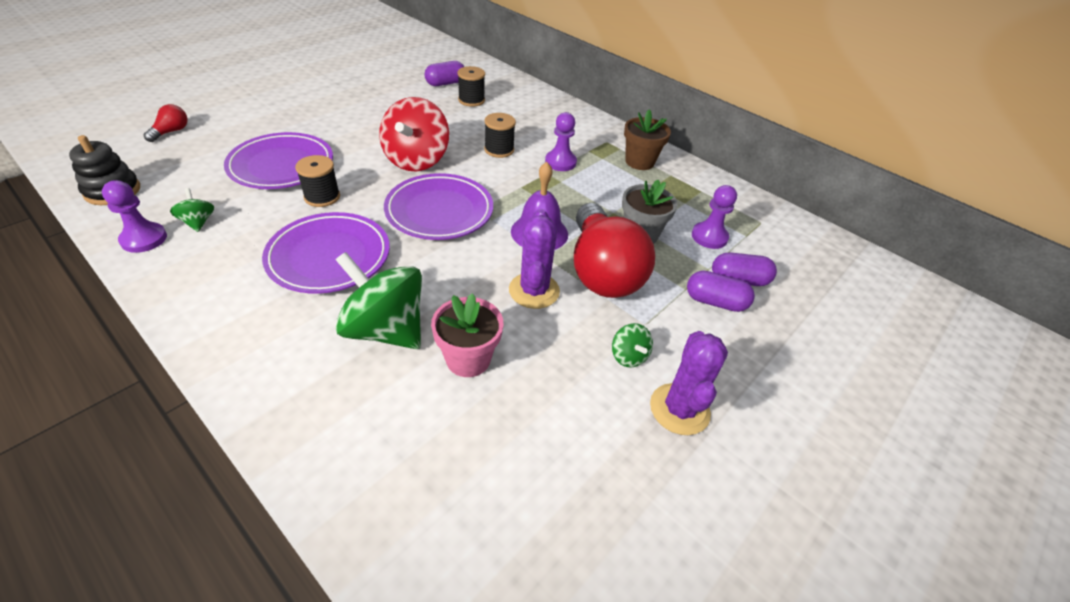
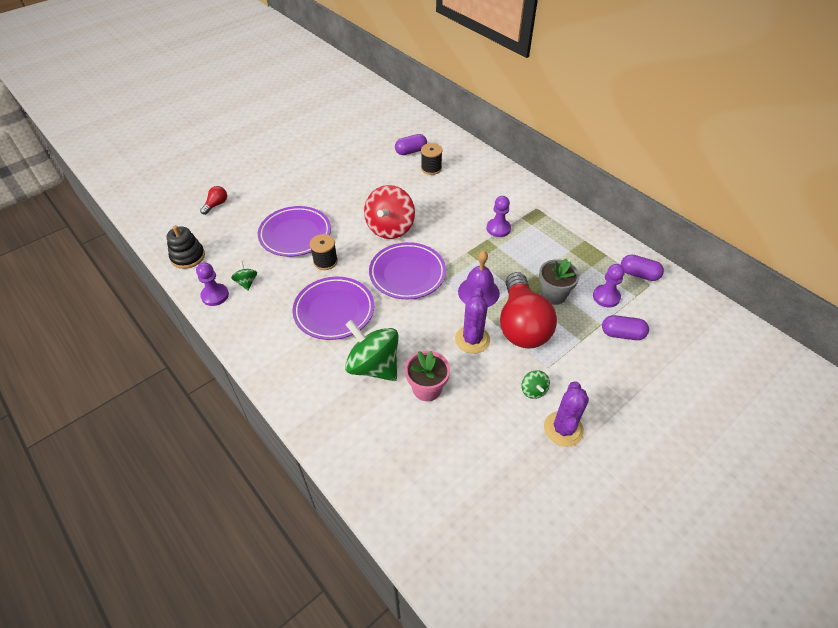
camera: 10 degrees right, 5 degrees up
black spool [484,113,516,158] -> none
brown flower pot [624,109,671,170] -> none
purple capsule [687,271,755,312] -> purple capsule moved to [621,254,664,281]

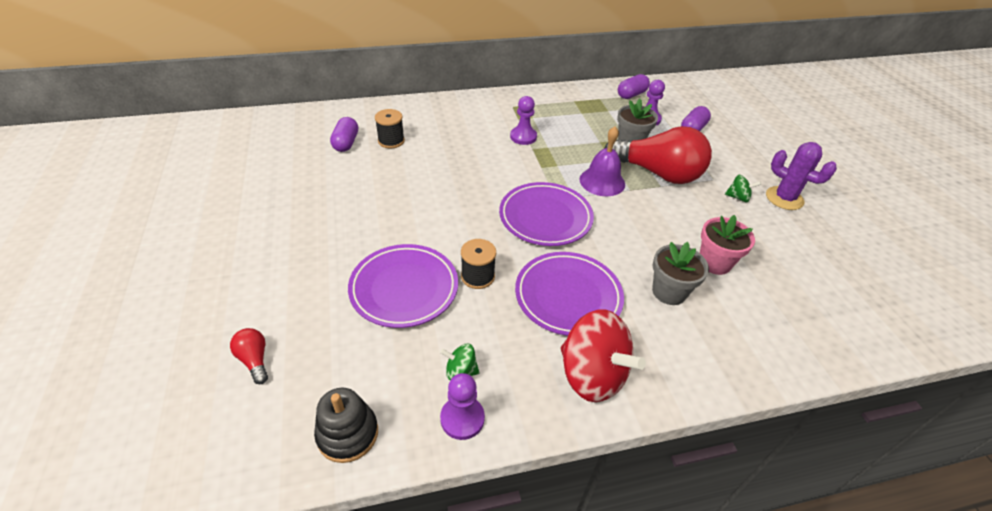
camera: 65 degrees left, 5 degrees down
green spinning top [345,320,398,381] -> grey flower pot [652,242,709,305]
red spinning top [364,185,415,239] -> red spinning top moved to [561,309,646,402]
purple cactus [455,288,490,354] -> none

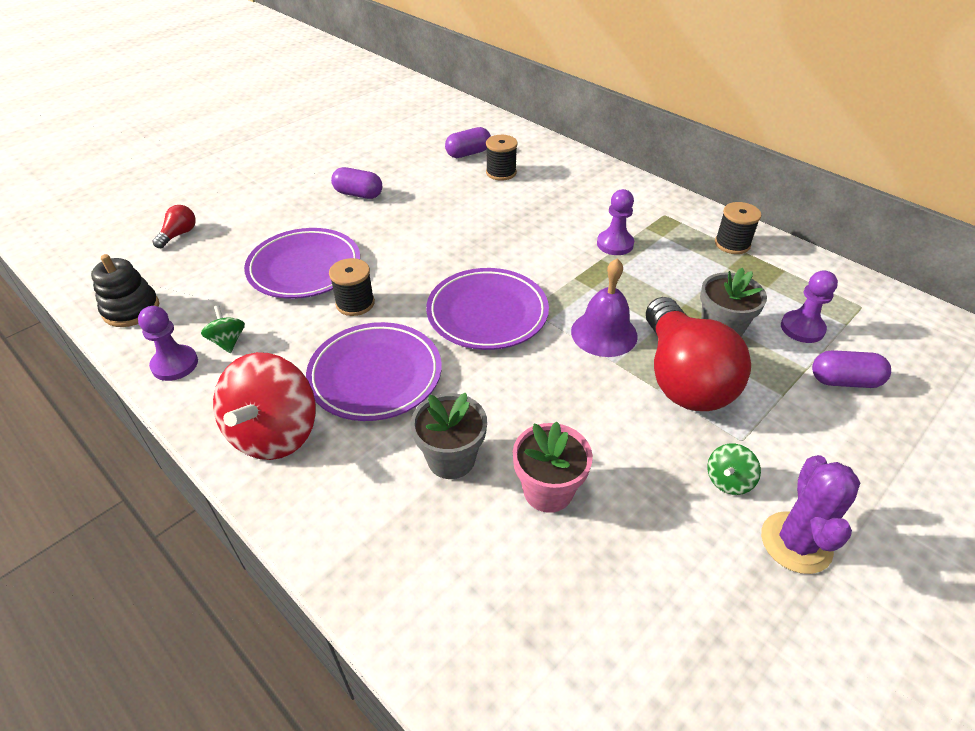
camera: 60 degrees right, 0 degrees up
purple capsule [618,74,650,99] -> purple capsule moved to [331,167,382,199]
green spinning top [725,175,761,202] -> green spinning top turned 60 degrees clockwise [707,444,761,495]
none -> black spool [715,202,761,254]

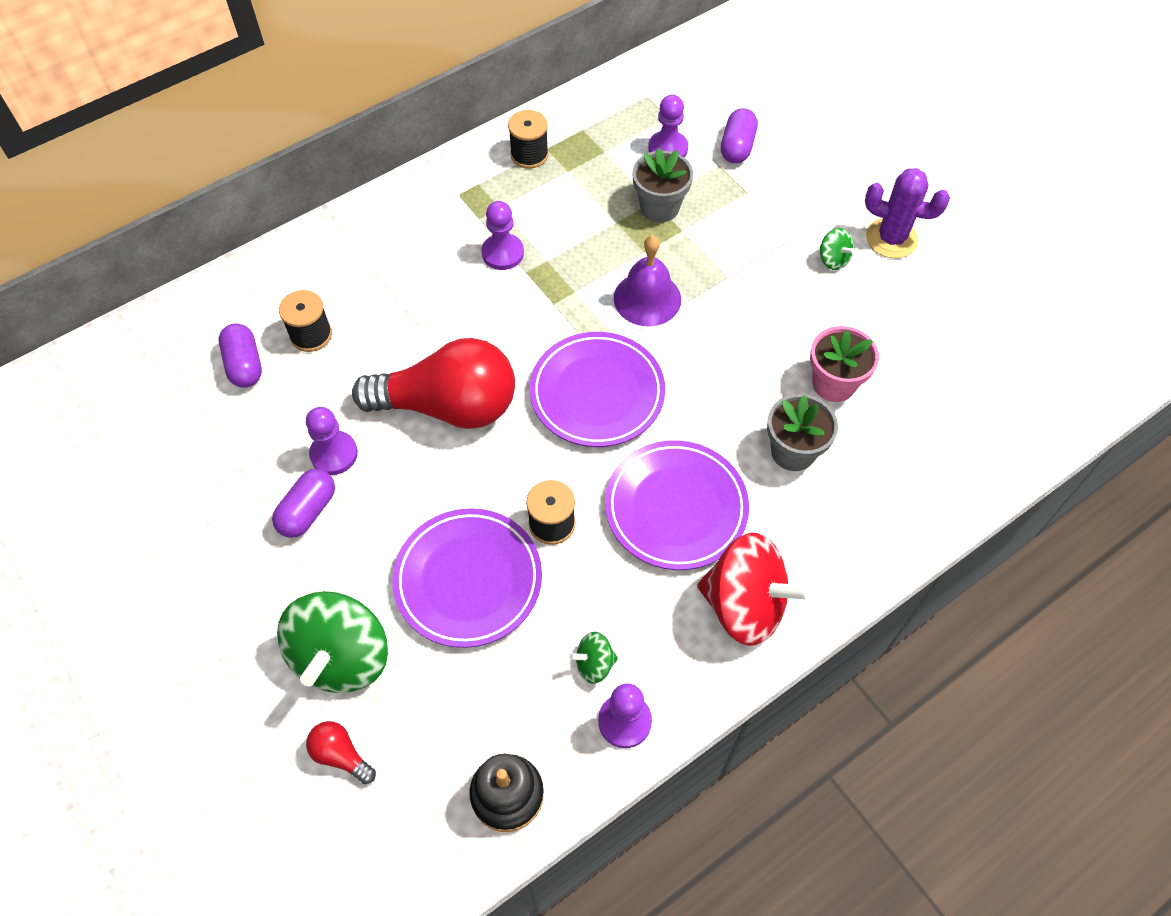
camera: 80 degrees left, 15 degrees up
red light bulb [646,297,751,411] -> red light bulb moved to [352,338,515,429]
none -> green spinning top [277,591,388,693]
none -> purple pawn [306,407,358,475]

